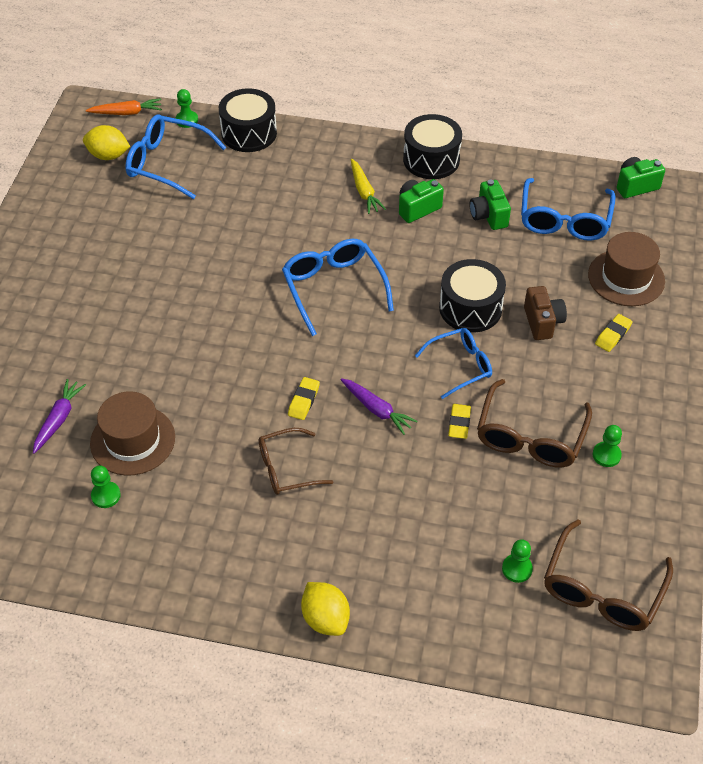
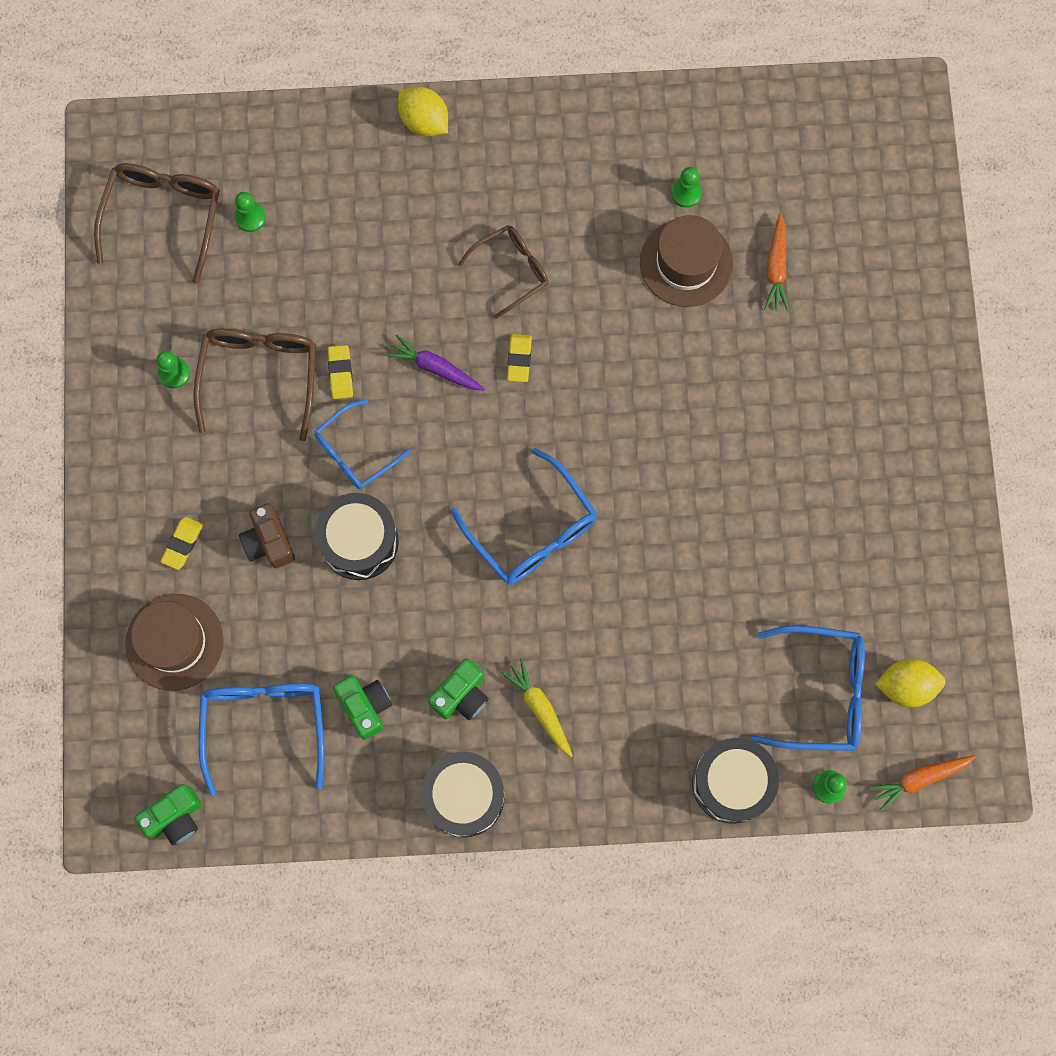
camera: 165 degrees right, 25 degrees up
purple carrot [33,379,86,454] -> orange carrot [764,213,789,312]

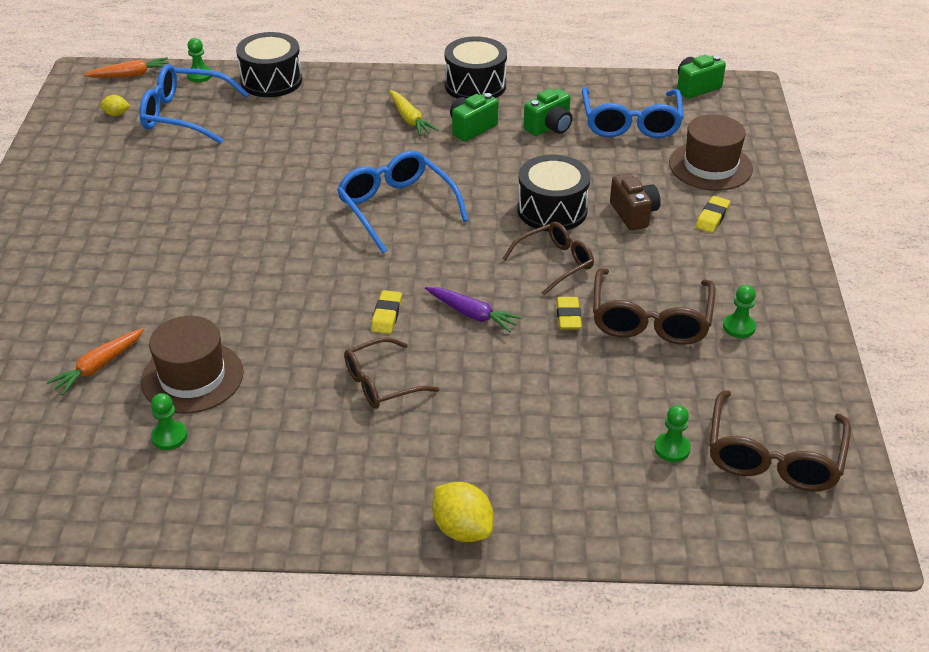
camera: 175 degrees left, 35 degrees down
blue glasses [314,399,410,489] -> brown glasses [502,222,594,295]
green camera [333,675,392,740] -> green camera turned 105 degrees counterclockwise [524,88,572,136]
orange carrot [764,213,789,312] -> orange carrot turned 150 degrees counterclockwise [46,328,144,395]
yellow lemon [875,658,946,707] -> yellow lemon [100,95,130,116], size x0.55

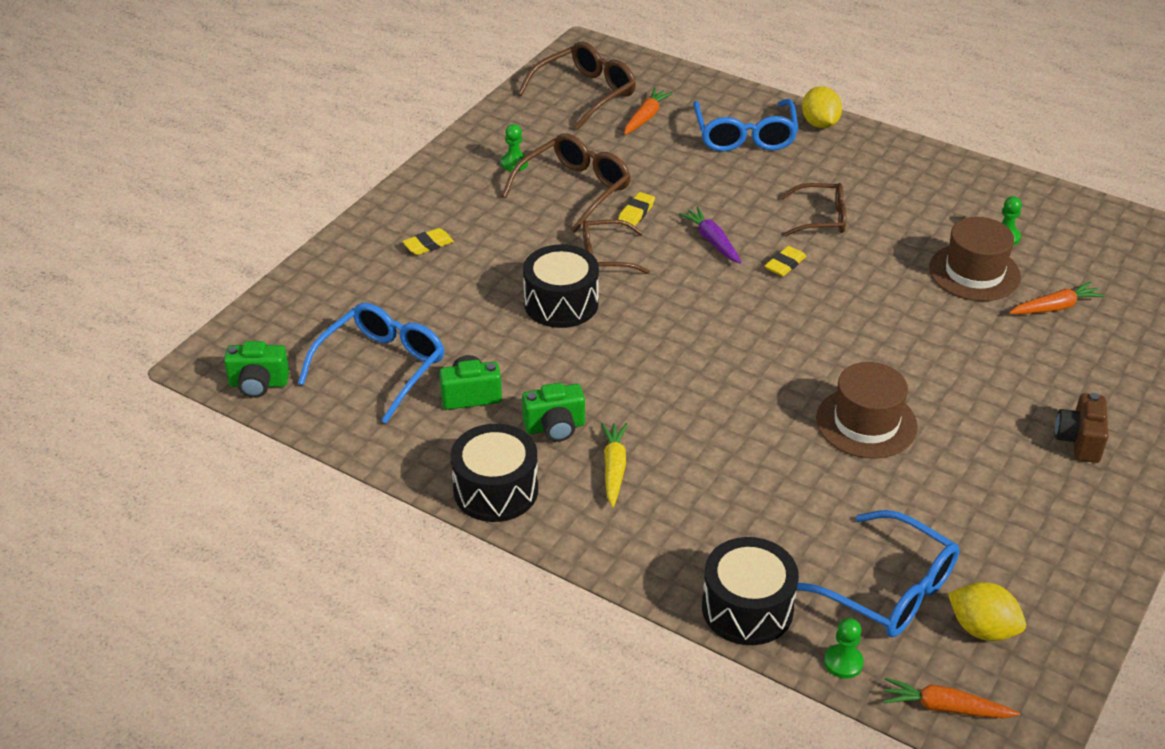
camera: 150 degrees left, 0 degrees up
yellow lemon [100,95,130,116] -> yellow lemon [948,582,1026,641], size x1.83
blue glasses [337,151,469,253] -> blue glasses moved to [693,99,798,152]
brown camera [610,173,661,231] -> brown camera moved to [1055,393,1108,463]
green pawn [654,405,691,462] -> orange carrot [624,88,673,135]
brown hat [669,114,753,191] -> brown hat moved to [816,362,918,459]

